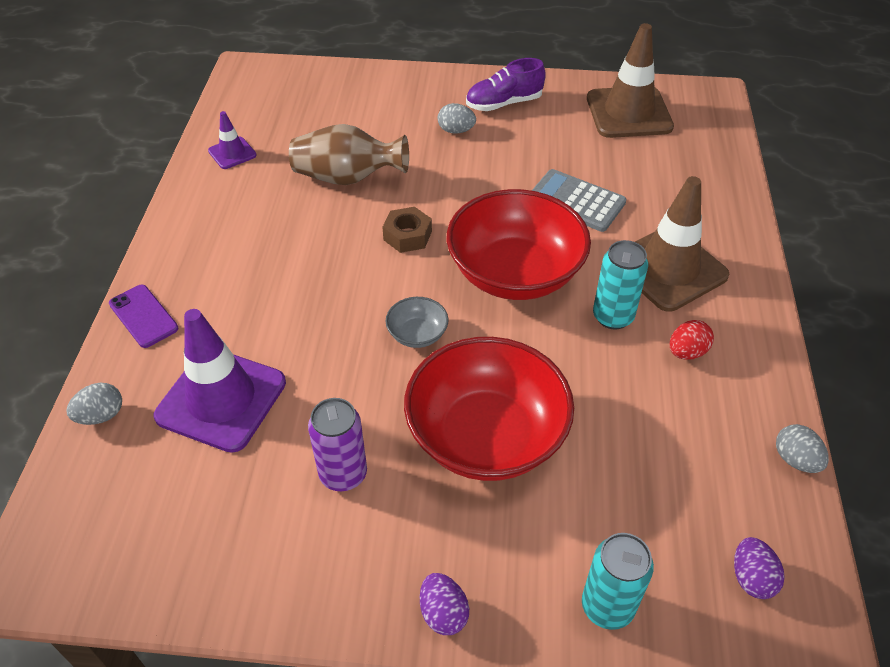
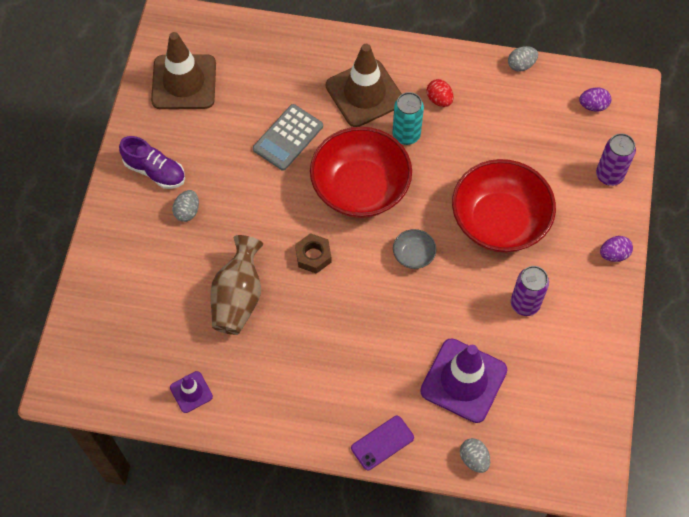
camera: 85 degrees left, 15 degrees up
purple shoe [466,58,546,111] -> purple shoe turned 45 degrees counterclockwise [119,136,185,189]
turquoise can [582,533,654,630] -> purple can [596,133,636,186]

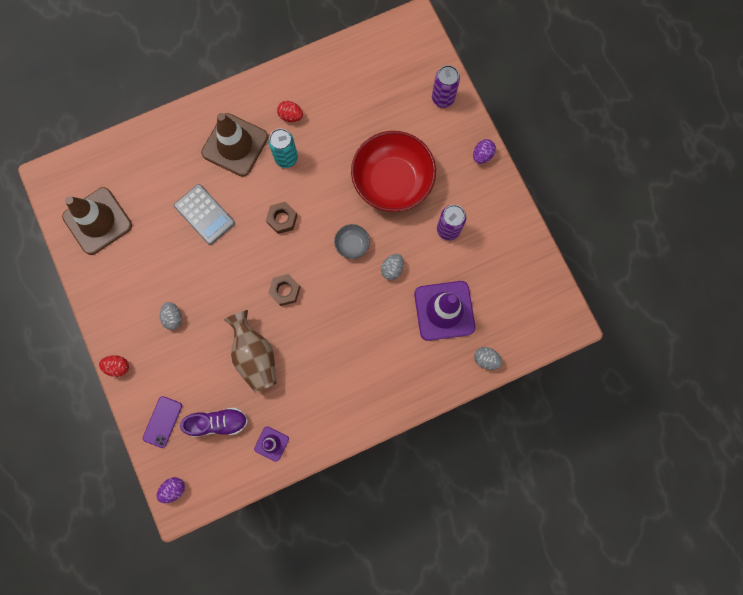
camera: 35 degrees left, 15 degrees up
purple shoe [119,136,185,189] -> purple shoe moved to [180,408,248,437]
grey calculator [253,104,323,171] -> grey calculator turned 45 degrees counterclockwise [174,184,235,245]
red bowl [310,127,412,218] -> brown nut [266,202,297,234]
purple phone [351,416,414,470] -> purple phone moved to [143,396,182,448]
grey egg [508,46,538,72] -> grey egg moved to [381,254,404,280]
purple egg [579,88,611,111] -> purple egg moved to [156,477,185,503]
none -> red egg [99,355,129,377]

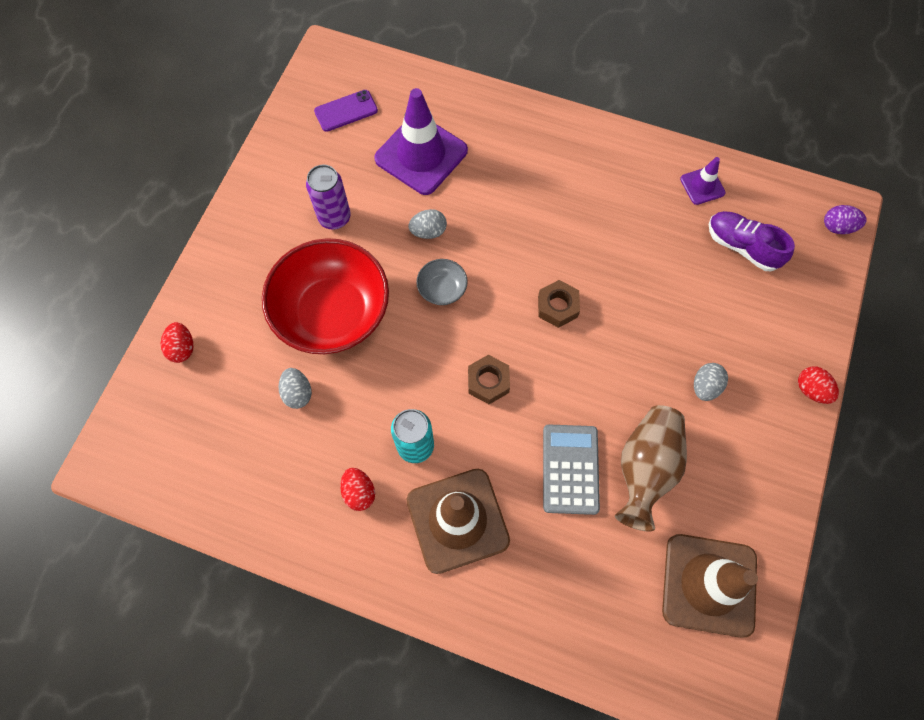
camera: 135 degrees left, 10 degrees down
purple phone [143,396,182,448] -> purple phone moved to [314,90,378,132]
brown vase [224,310,277,393] -> brown vase moved to [615,405,687,532]
purple can [432,65,460,108] -> red egg [161,322,194,363]
purple egg [473,139,496,164] -> none
grey egg [474,347,502,370] -> grey egg moved to [279,368,312,409]

